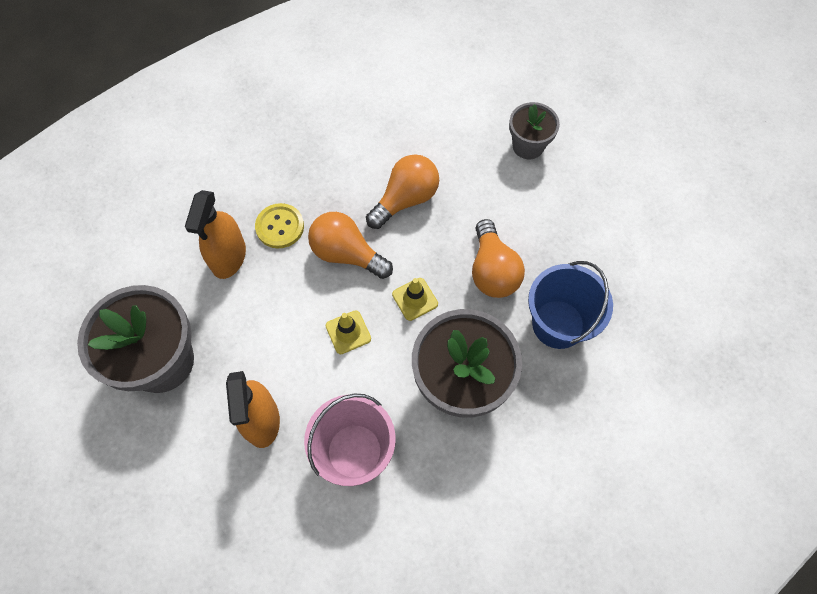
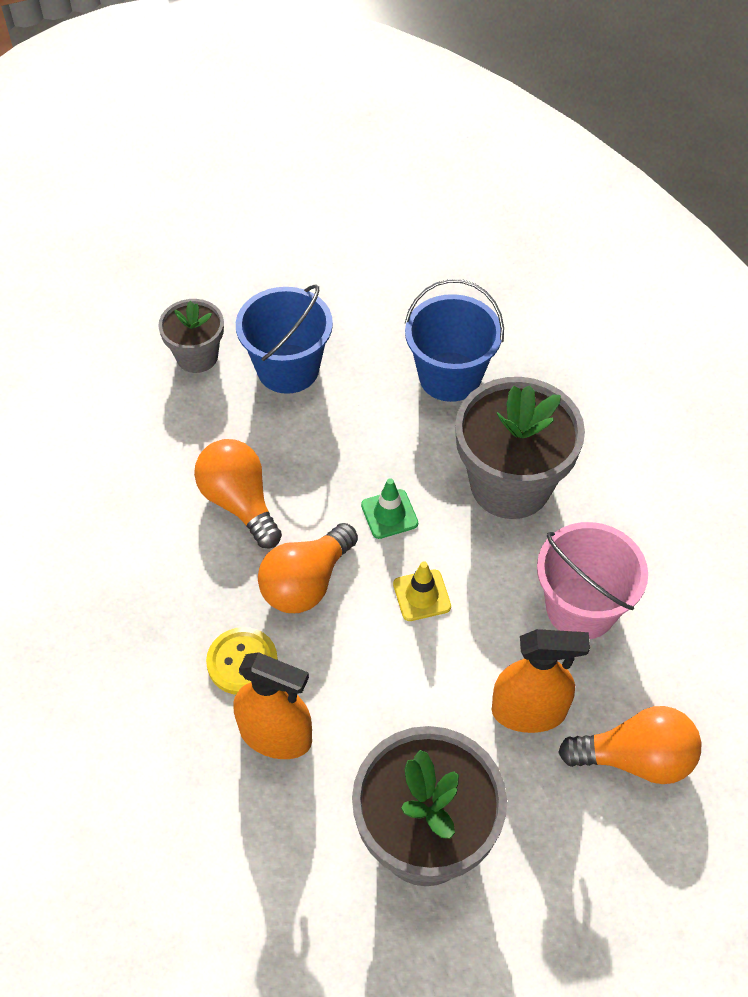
camera: 80 degrees left, 10 degrees down
yellow traffic cone [392,278,438,321] -> green traffic cone [361,478,418,539]
orange light bulb [472,219,525,298] -> orange light bulb moved to [558,706,701,784]
none -> blue bucket [236,284,333,394]

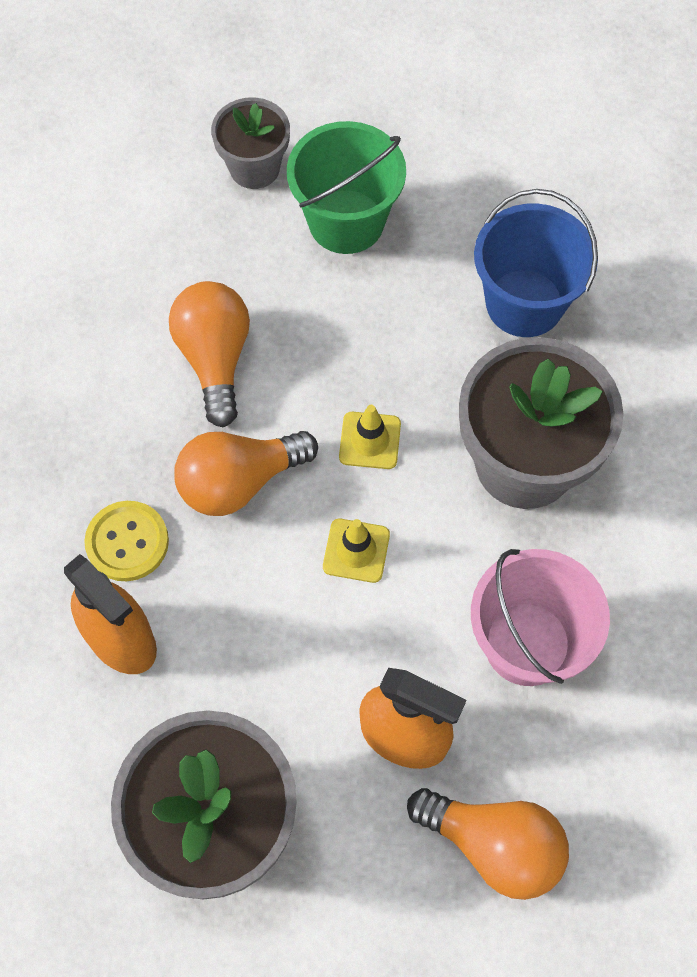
camera: 25 degrees right, 10 degrees up
blue bucket [236,284,333,394] -> green bucket [287,121,406,254]
green traffic cone [361,478,418,539] -> yellow traffic cone [339,405,401,469]

